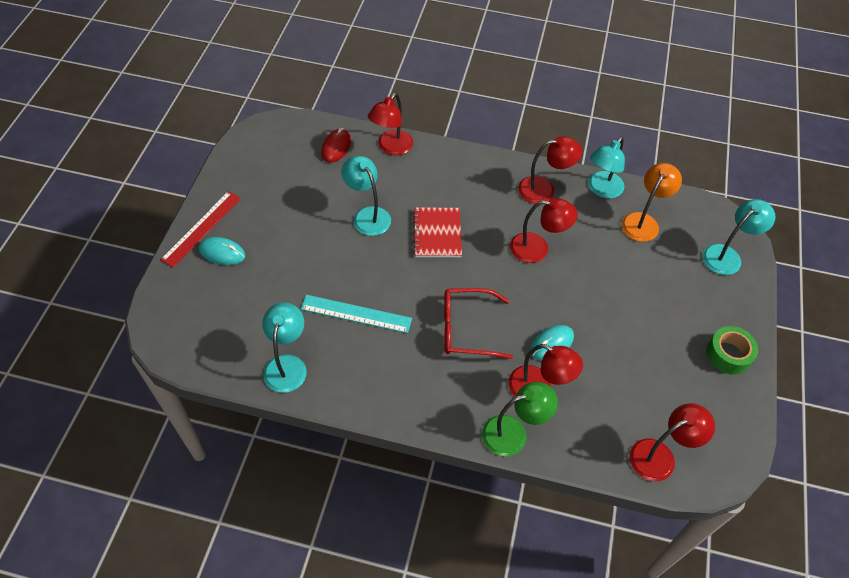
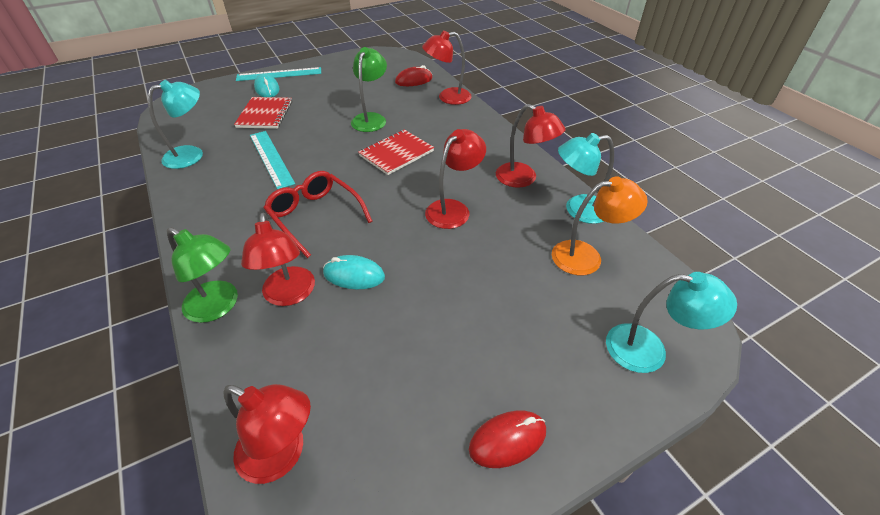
camera: 50 degrees right, 10 degrees down
red ruler [160,191,241,268] -> turquoise ruler [236,67,321,81]
turquoise lamp [341,156,391,236] -> green lamp [351,47,387,132]
red lamp [510,198,578,263] -> red lamp turned 105 degrees counterclockwise [425,129,486,229]
green tape [706,326,758,375] -> red mouse [469,410,546,468]
none -> red notebook [234,97,292,129]

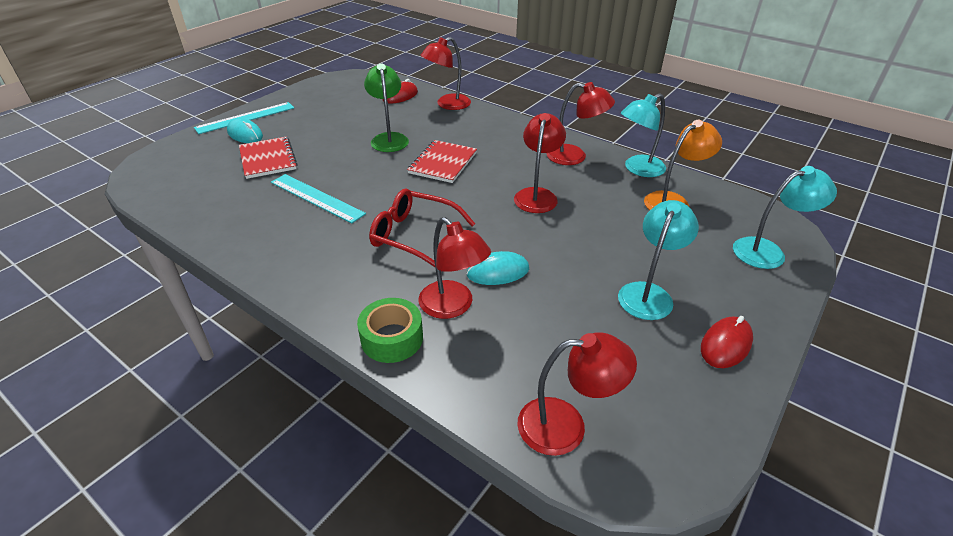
camera: 25 degrees left, 5 degrees down
turquoise lamp [148,80,203,169] -> turquoise lamp moved to [618,200,699,320]
green lamp [167,227,238,323] -> green tape [357,298,423,363]

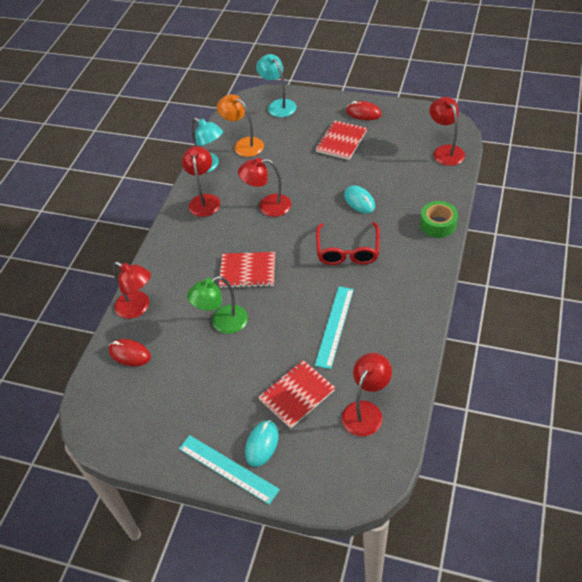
camera: 105 degrees left, 10 degrees up
red lamp [418,217,491,319] -> red lamp moved to [342,353,392,437]
turquoise lamp [618,200,699,320] -> red notebook [316,120,367,160]

